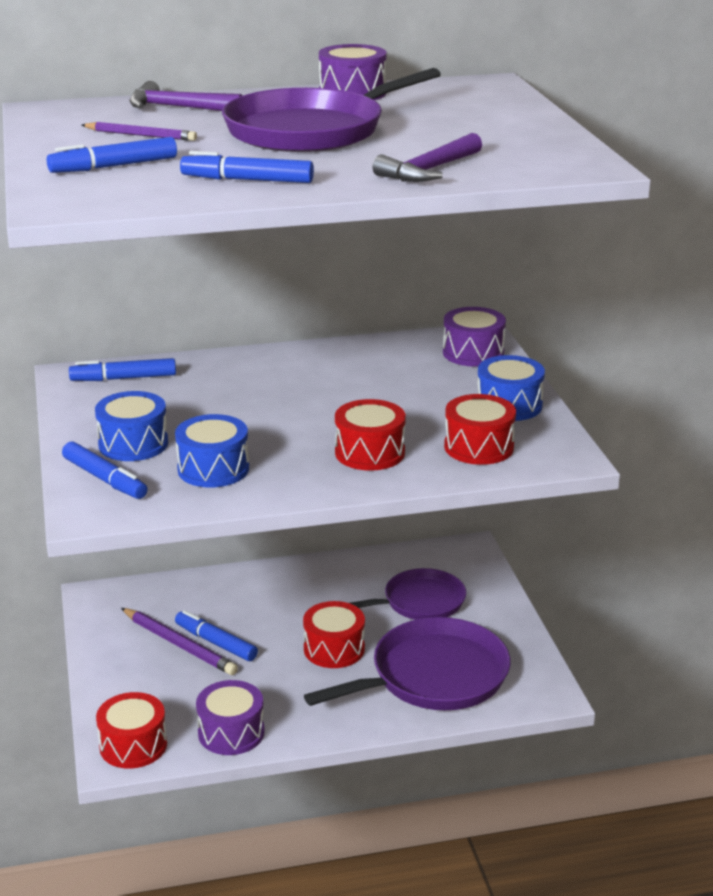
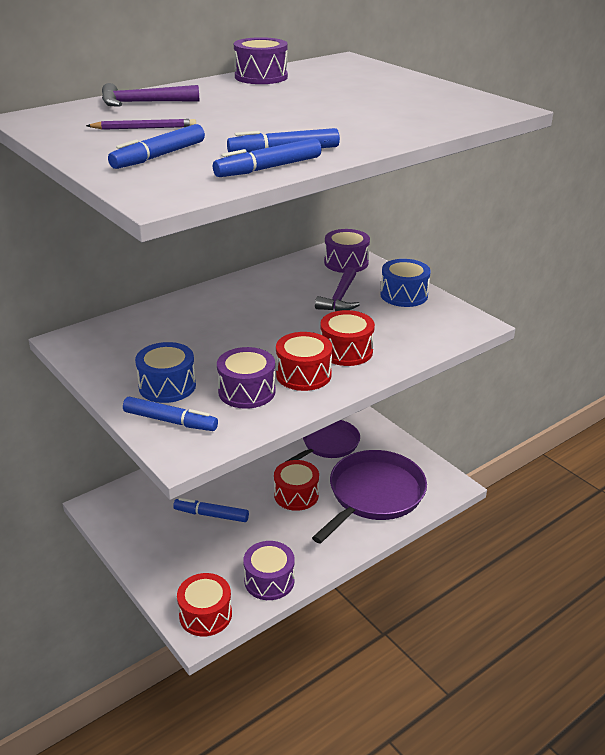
camera: 25 degrees left, 5 degrees up
blue marker [69,358,176,381] -> blue marker moved to [213,138,321,177]
purple pencil [121,608,238,675] -> none
blue drum [175,414,249,487] -> purple drum [217,347,276,409]
purple pan [222,68,441,152] -> none
purple hammer [373,133,482,182] -> purple hammer moved to [315,267,360,311]
red drum [444,394,516,465] -> red drum moved to [276,332,332,391]

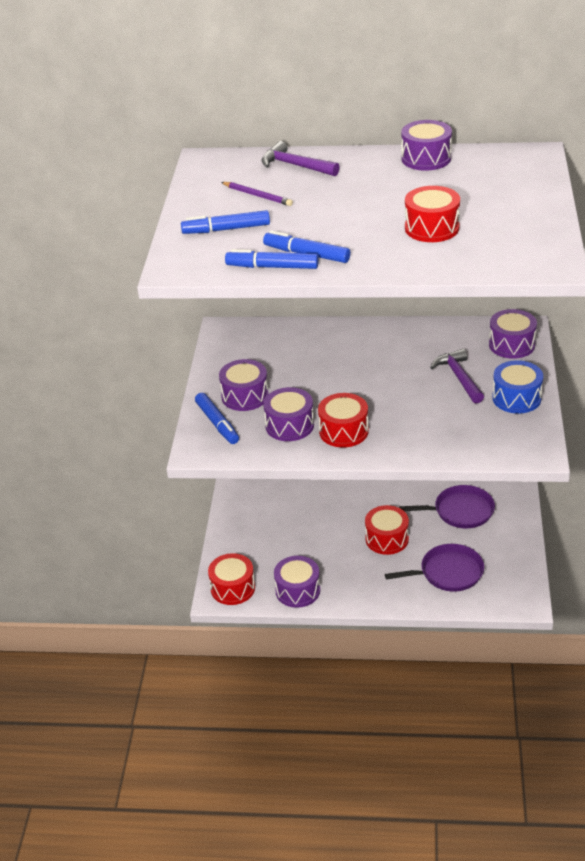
camera: 45 degrees right, 5 degrees up
blue drum [135,342,196,403] -> purple drum [219,359,269,411]
blue marker [173,498,249,522] -> none
purple pan [312,450,427,544] -> purple pan [385,544,484,592], size x0.64
purple hammer [315,267,360,311] -> purple hammer turned 105 degrees clockwise [430,349,484,403]
red drum [320,310,375,366] -> red drum moved to [405,186,460,242]

